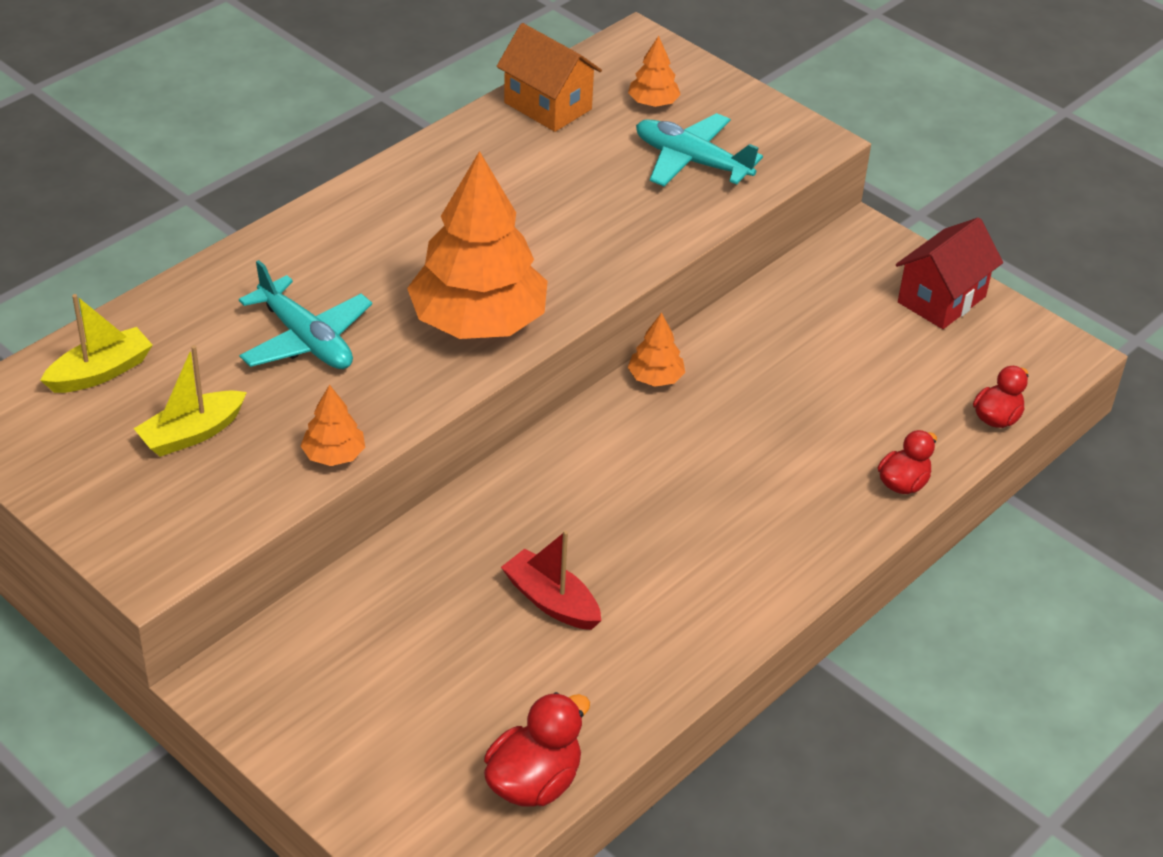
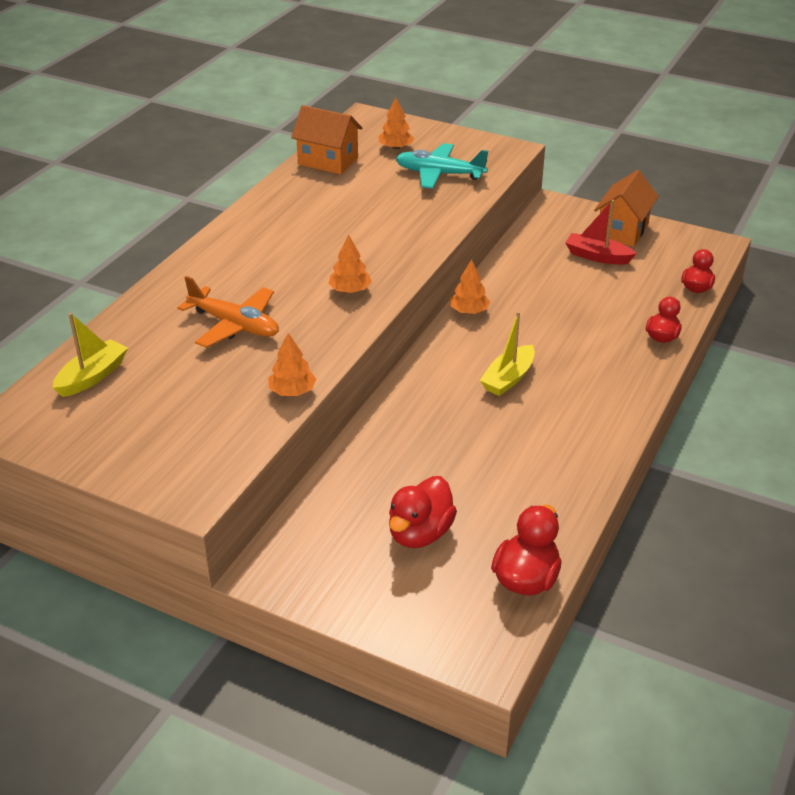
camera: 15 degrees left, 5 degrees down
yellow boat [134,345,247,457] -> yellow boat moved to [480,311,535,396]
turquoise plane [239,260,372,369] -> orange plane [177,276,279,348]
orange tree [407,151,548,339] -> orange tree [328,234,372,293], size x0.43
red boat [501,531,601,630] -> red boat moved to [565,200,637,265]
red house [896,217,1003,329] -> orange house [594,170,659,247]
none -> red duck [389,476,457,548]

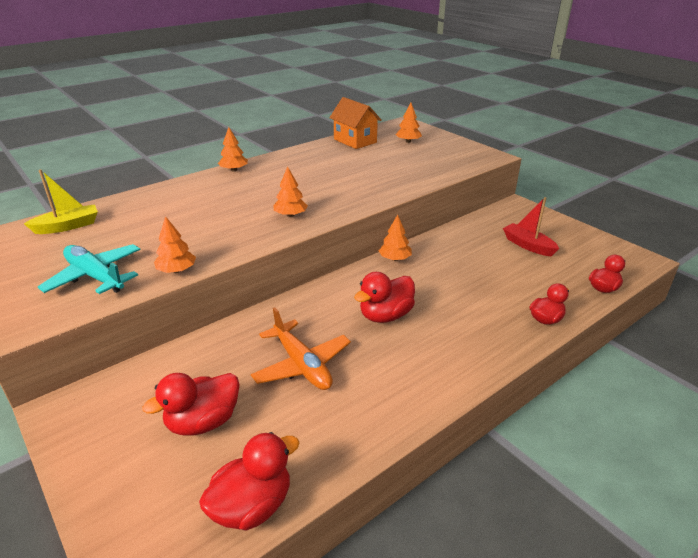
camera: 25 degrees right, 5 degrees down
orange plane [177,276,279,348] -> orange plane moved to [251,308,351,390]
turquoise plane [396,143,488,189] -> turquoise plane moved to [38,244,141,294]
yellow boat [480,311,535,396] -> red duck [354,272,415,323]
orange house [594,170,659,247] -> none
none -> orange tree [218,127,248,172]

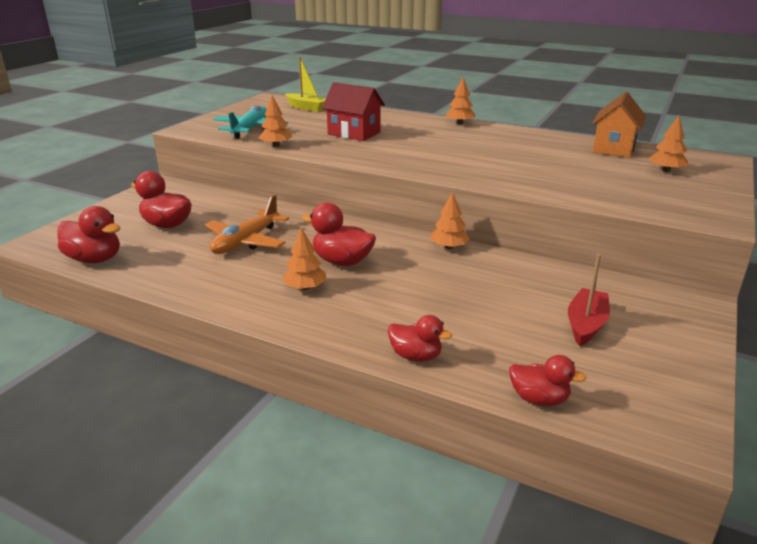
camera: 65 degrees right, 5 degrees down
orange tree [273,166,308,217] -> orange tree moved to [282,228,326,290]
none -> red house [322,82,385,141]

